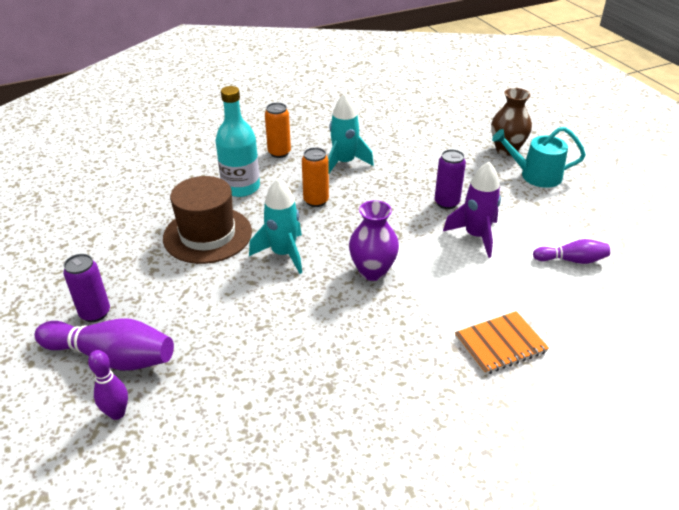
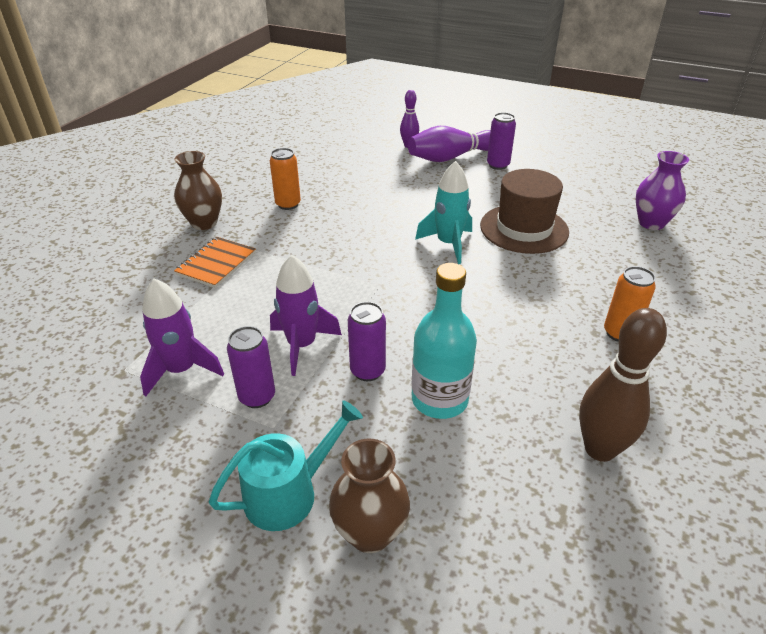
camera: 140 degrees right, 0 degrees up
turquoise bottle [215,86,260,197] -> turquoise bottle moved to [412,263,477,419]
orange can [302,147,329,207] -> orange can moved to [270,148,301,210]
turquoise rocket [328,93,374,173] -> none
purple vase [349,200,399,281] -> purple vase moved to [636,151,689,230]
purple bowling pin [533,239,610,264] -> purple rocket [140,278,224,397]
none -> brown vase [174,151,222,230]
none -> purple can [227,326,275,408]
none -> brown bowling pin [579,308,667,462]

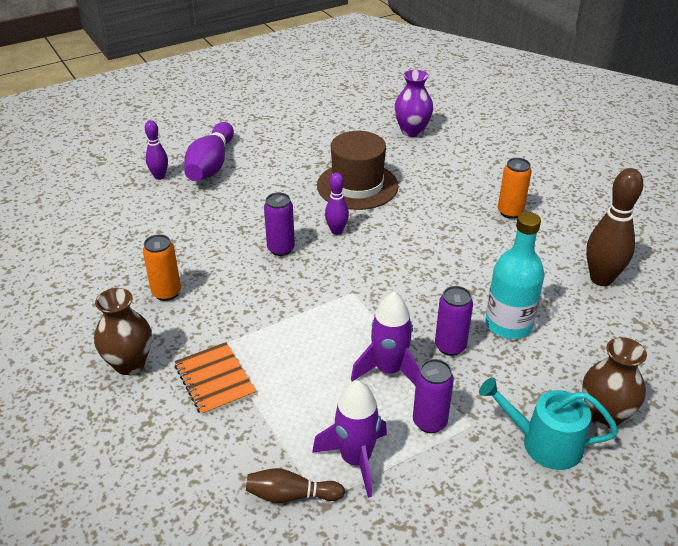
camera: 55 degrees left, 0 degrees up
turquoise watering can [209,401,363,531] -> turquoise watering can turned 75 degrees counterclockwise [479,377,618,470]
turquoise rocket [415,161,472,264] -> purple bowling pin [325,172,349,235]
purple can [487,112,516,170] -> purple can moved to [264,193,295,256]
none -> brown bowling pin [246,468,345,503]

